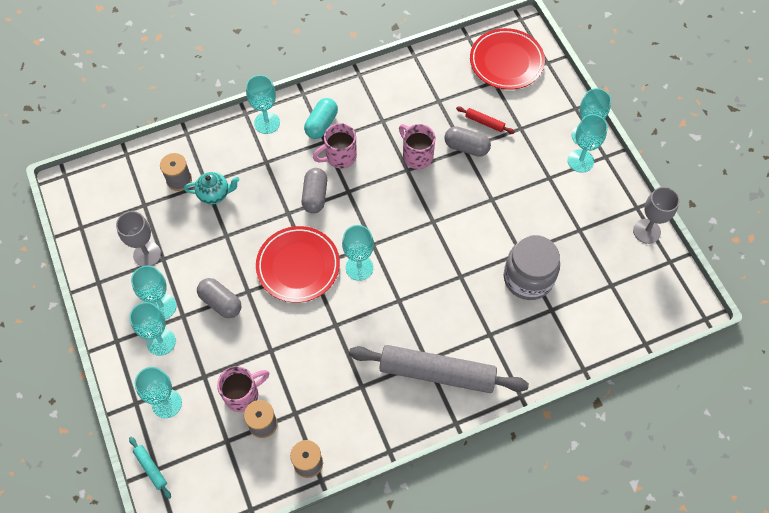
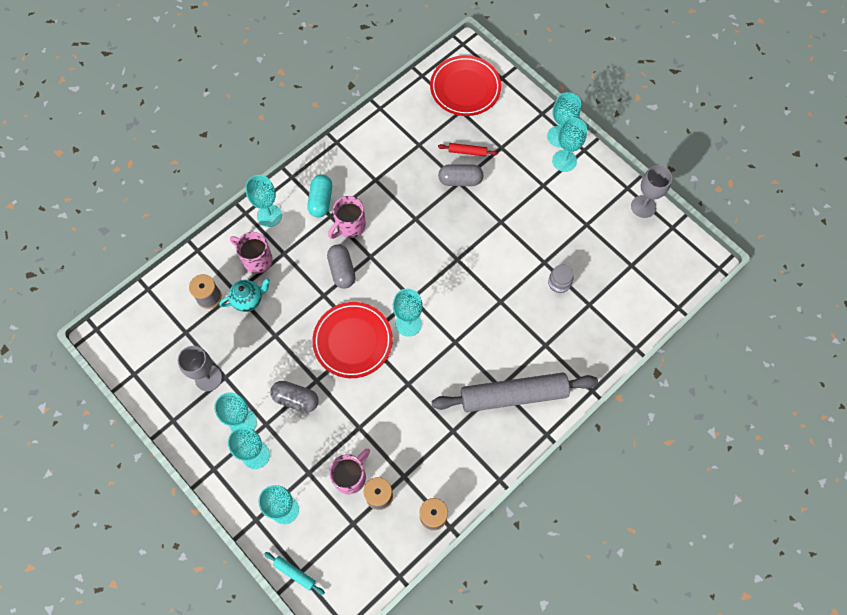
camera: 20 degrees left, 5 degrees up
pink mug [399,124,436,169] -> pink mug moved to [230,232,273,274]
grey jar [504,235,560,300] -> grey jar [548,265,574,293], size x0.49

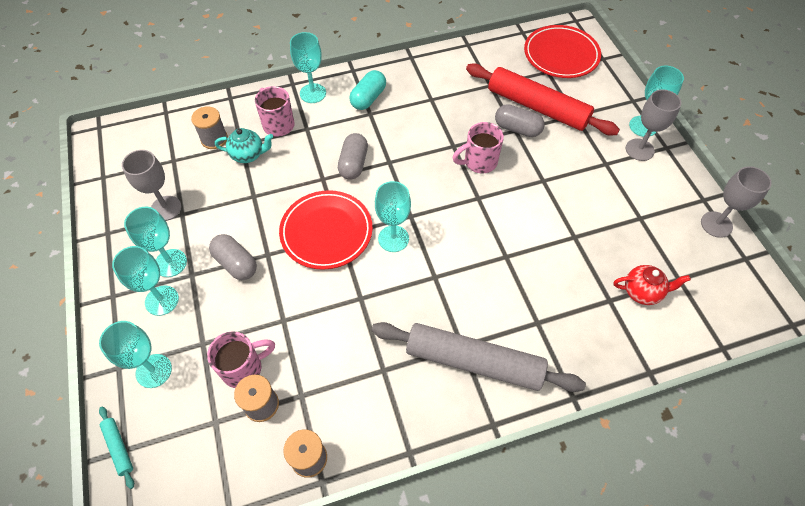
camera: 25 degrees right, 10 degrees down
pink mug [328,196,366,239] -> pink mug moved to [452,122,504,173]
red rolling pin [438,143,498,157] -> red rolling pin [466,63,620,136], size x2.48
grey jar [548,265,574,293] -> none
turquoise goblet [552,118,587,172] -> grey goblet [626,89,681,161]
none -> red teapot [614,265,691,305]

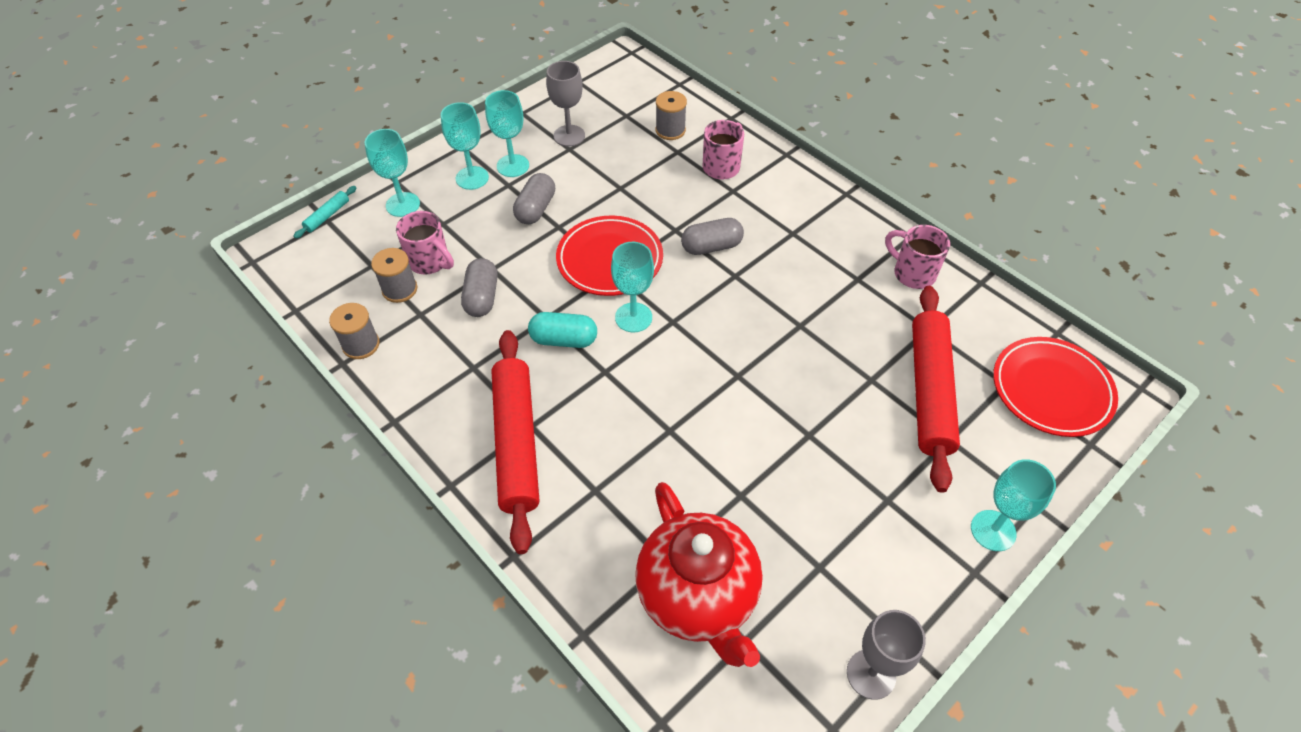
camera: 65 degrees right, 5 degrees down
turquoise teapot [215,128,273,163] -> none
turquoise goblet [290,32,326,103] -> none
turquoise capsule [349,70,386,110] -> turquoise capsule moved to [528,312,597,348]
grey rolling pin [371,322,586,392] -> red rolling pin [491,330,539,554]
pink mug [452,122,504,173] -> pink mug moved to [885,225,950,289]
grey capsule [495,104,545,137] -> grey capsule moved to [461,258,498,317]
red teapot [614,265,691,305] -> red teapot [635,482,763,667], size x2.12
grey goblet [626,89,681,161] -> none

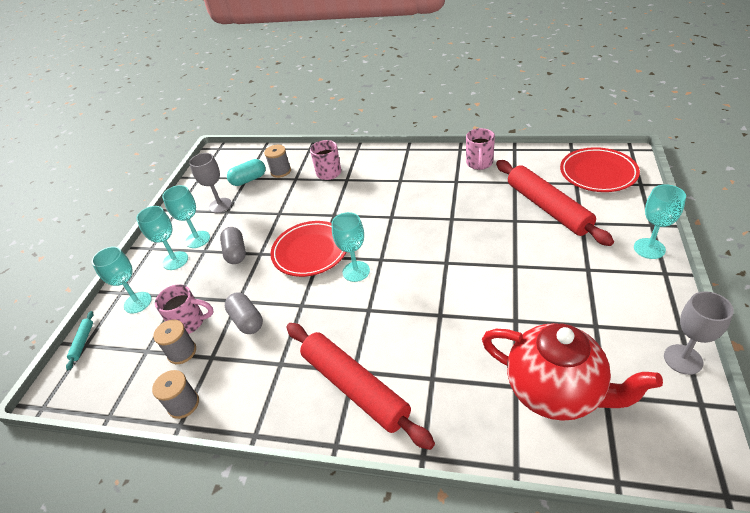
camera: 30 degrees left, 10 degrees down
turquoise capsule [528,312,597,348] -> turquoise capsule moved to [227,159,265,186]
grey capsule [681,218,744,255] -> none
pink mug [885,225,950,289] -> pink mug turned 90 degrees counterclockwise [466,128,495,170]

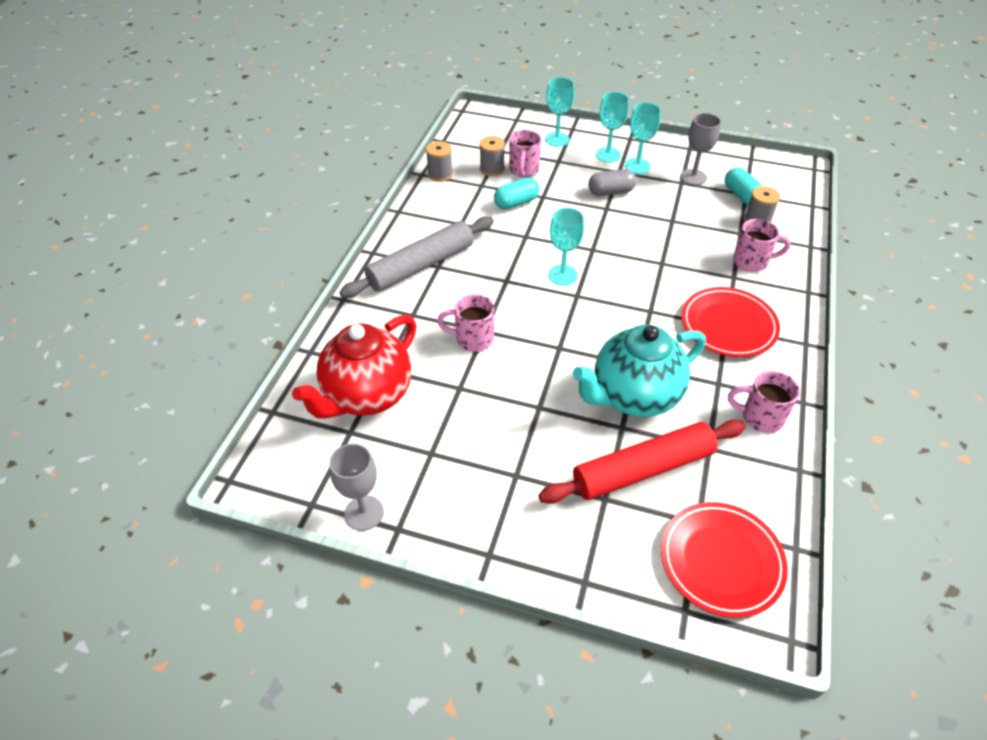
camera: 90 degrees right, 5 degrees up
turquoise rolling pin [66,311,94,370] -> none
grey capsule [225,292,263,334] -> turquoise capsule [494,177,540,209]
red plate [270,221,346,277] -> red plate moved to [681,287,780,357]
red rolling pin [286,323,435,450] -> grey rolling pin [339,216,494,298]
turquoise goblet [634,184,686,259] -> none
none -> pink mug [437,294,495,352]
none -> turquoise teapot [573,325,706,417]

